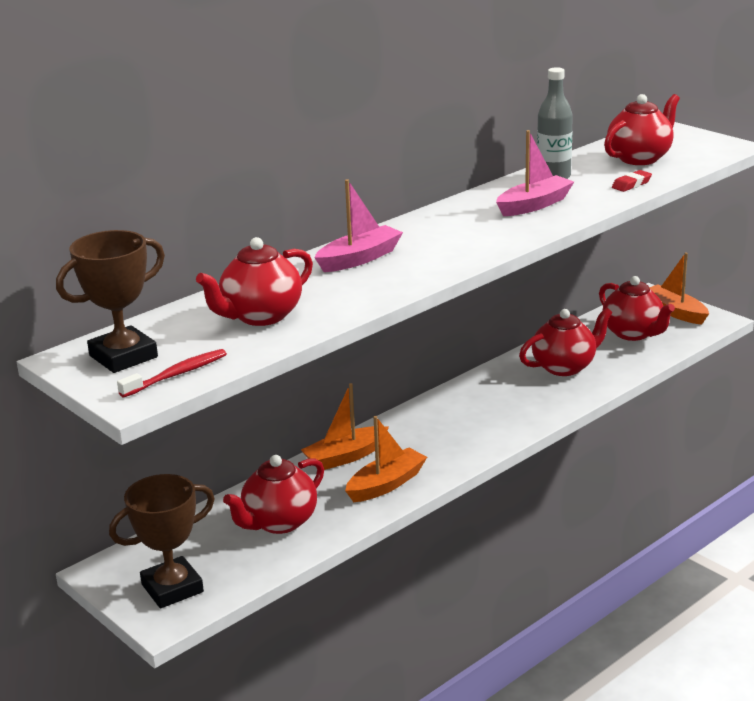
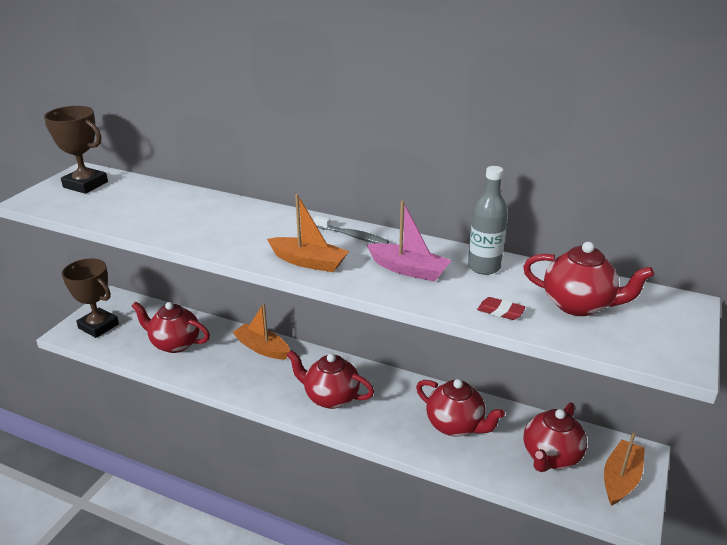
camera: 65 degrees right, 5 degrees up
red toothbrush [117,349,227,398] -> none
red teapot [196,237,313,326] -> red teapot moved to [287,350,374,409]
pink boat [314,179,403,272] -> none
orange boat [345,416,427,502] -> orange boat moved to [267,194,349,272]
none -> grey toothbrush [314,216,389,244]

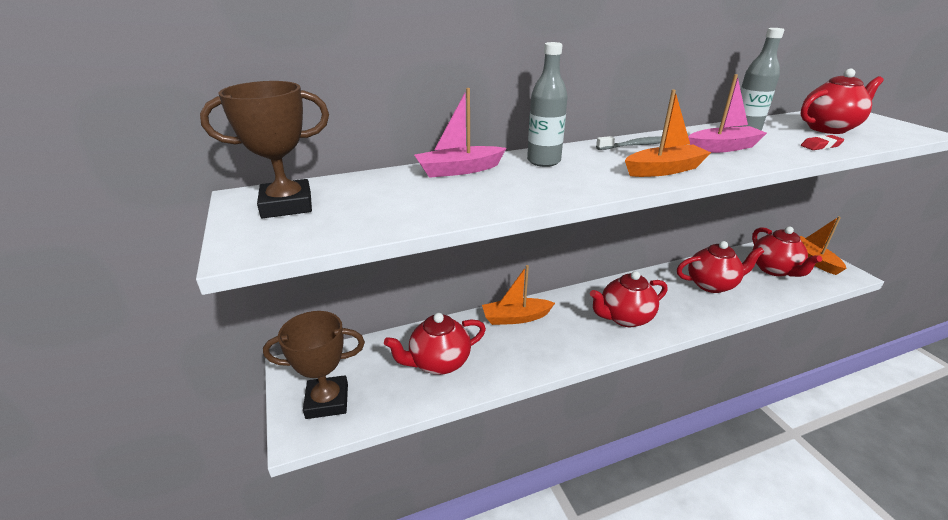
camera: 45 degrees left, 0 degrees up
none -> pink boat [414,88,506,178]
none -> grey bottle [527,42,568,167]

